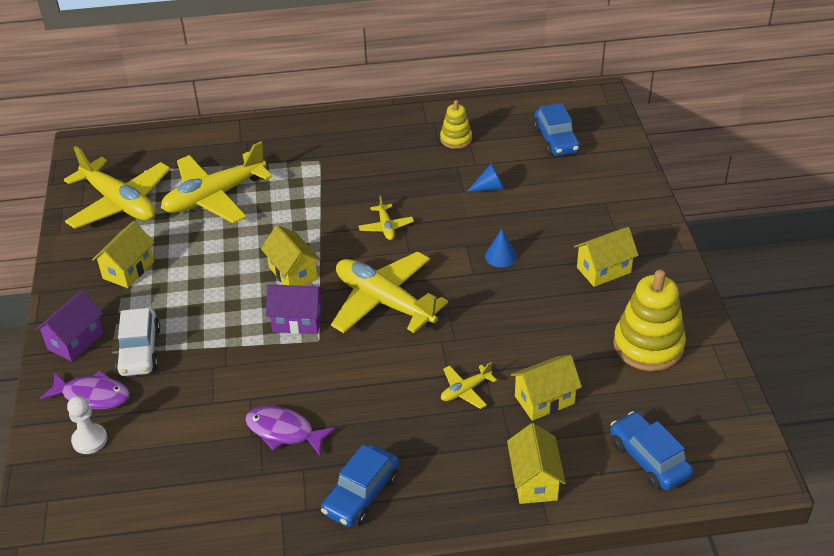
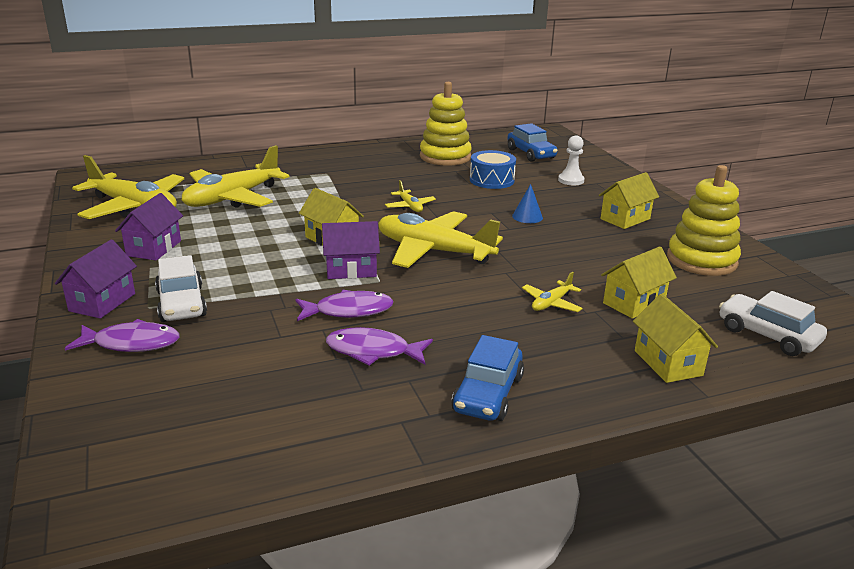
camera: 15 degrees left, 15 degrees down
white pawn [67,396,107,454] -> white pawn moved to [558,135,585,185]
yellow house [92,221,155,288] -> purple house [115,193,183,260]
yellow stacking toy [440,100,472,149] -> yellow stacking toy [420,82,472,166], size x1.80
blue cone [467,163,505,192] -> blue drum [470,150,516,189]
blue car [610,411,693,491] -> white car [719,291,827,356]
none -> purple fish [295,290,394,321]

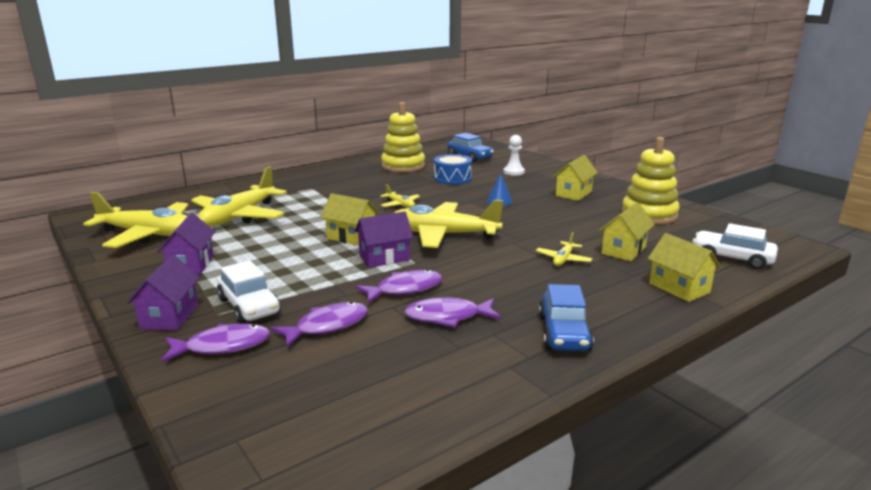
camera: 15 degrees left, 5 degrees down
none -> purple fish [271,302,368,347]

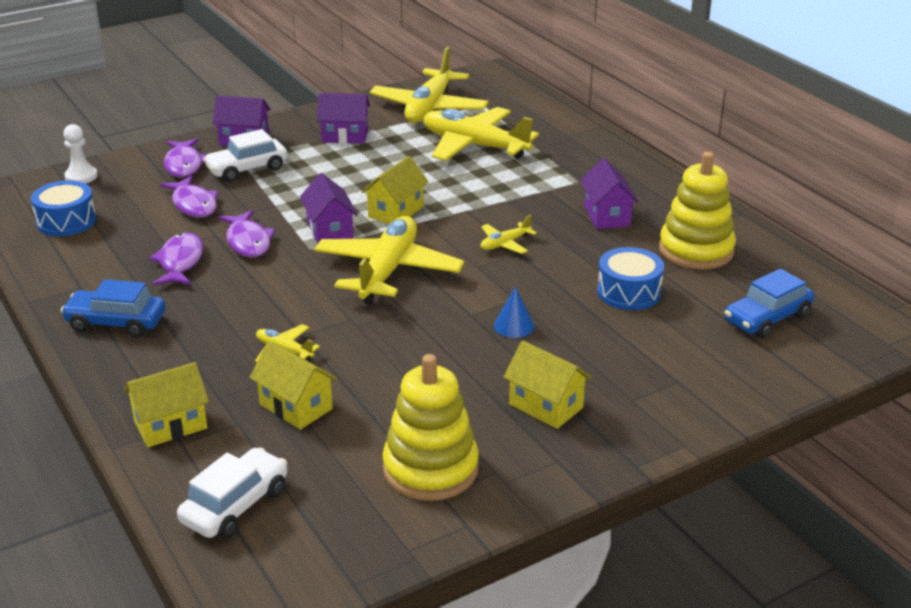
camera: 95 degrees right, 10 degrees up
white pawn [504,135,525,175] -> white pawn moved to [63,124,98,183]
none -> blue drum [31,180,97,236]
none -> purple house [580,158,639,229]

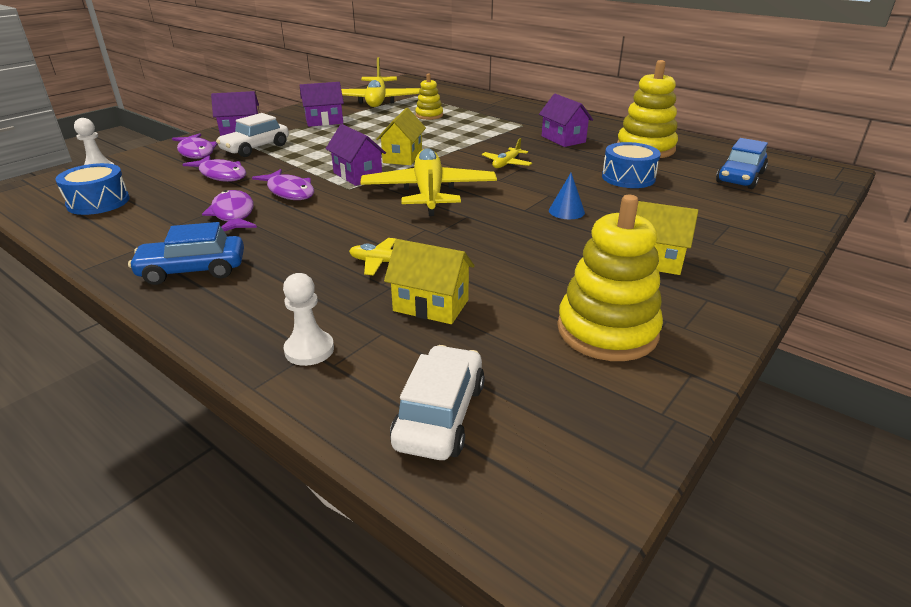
camera: 20 degrees left, 0 degrees up
yellow house [124,362,209,447] -> white pawn [283,273,334,366]
yellow plane [423,107,539,161] -> yellow stacking toy [415,73,443,120]

